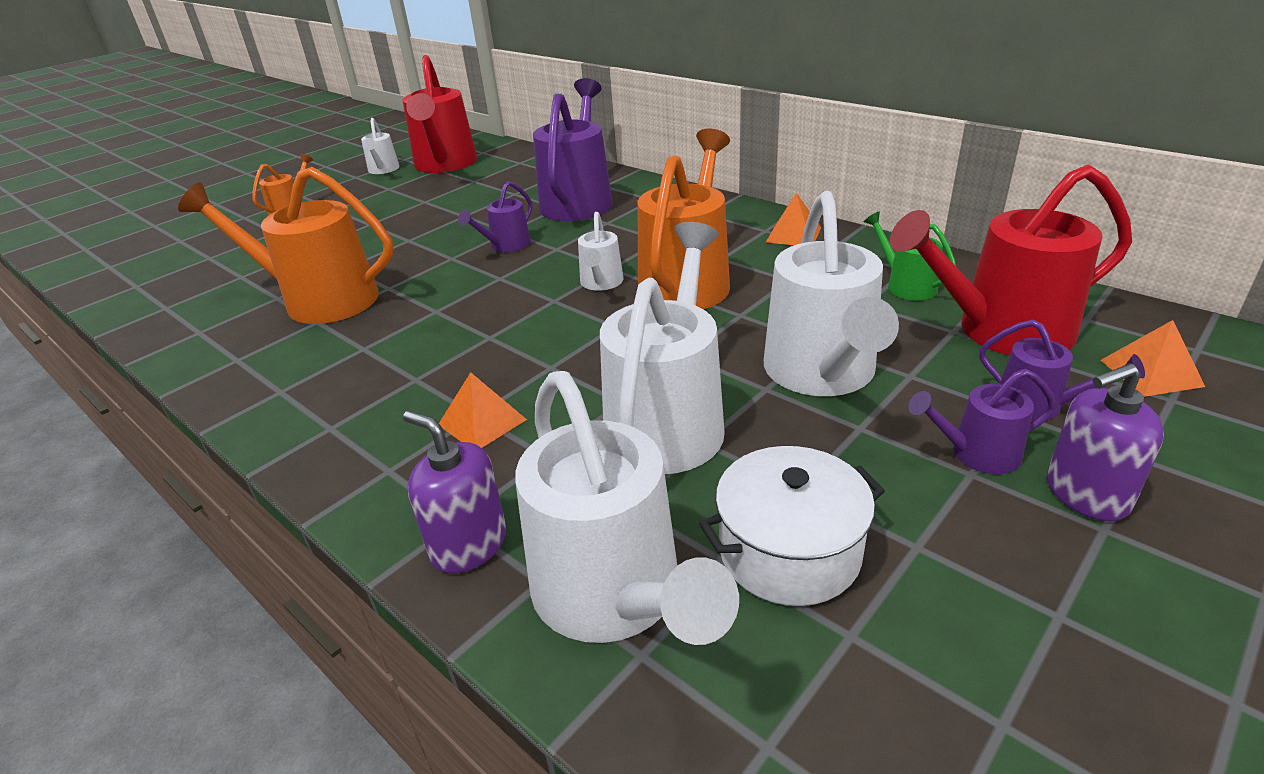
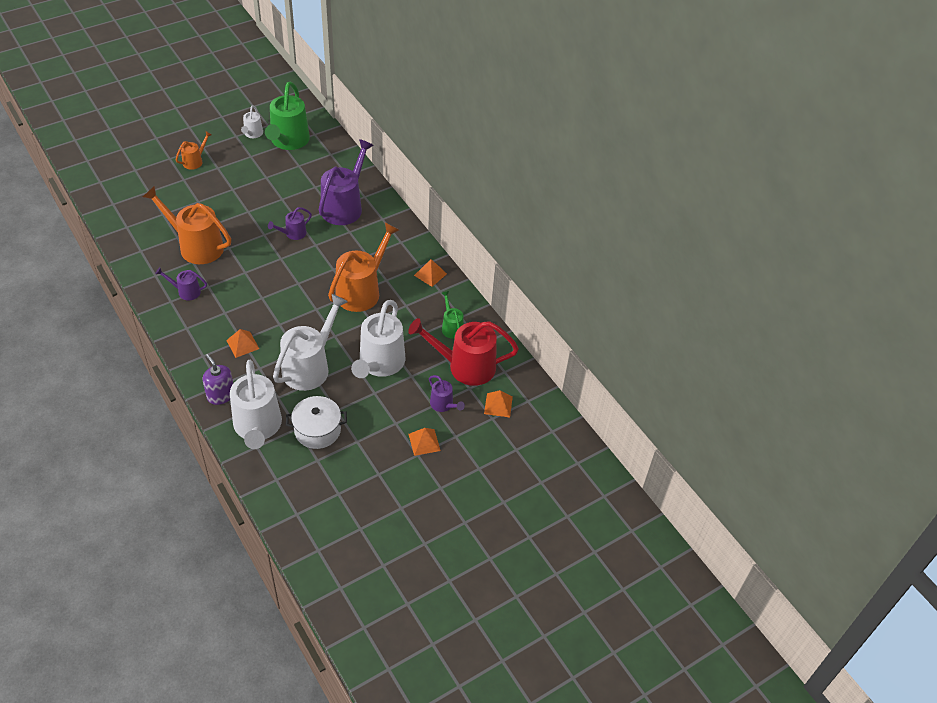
camera: 10 degrees right, 15 degrees up
red watering can [403,55,477,173] -> green watering can [265,82,310,150]
white watering can [578,212,624,291] -> none
purple watering can [909,369,1056,474] -> purple watering can moved to [155,267,207,300]
purple soap dispenser [1047,363,1164,521] -> orange pyramid [409,428,441,456]

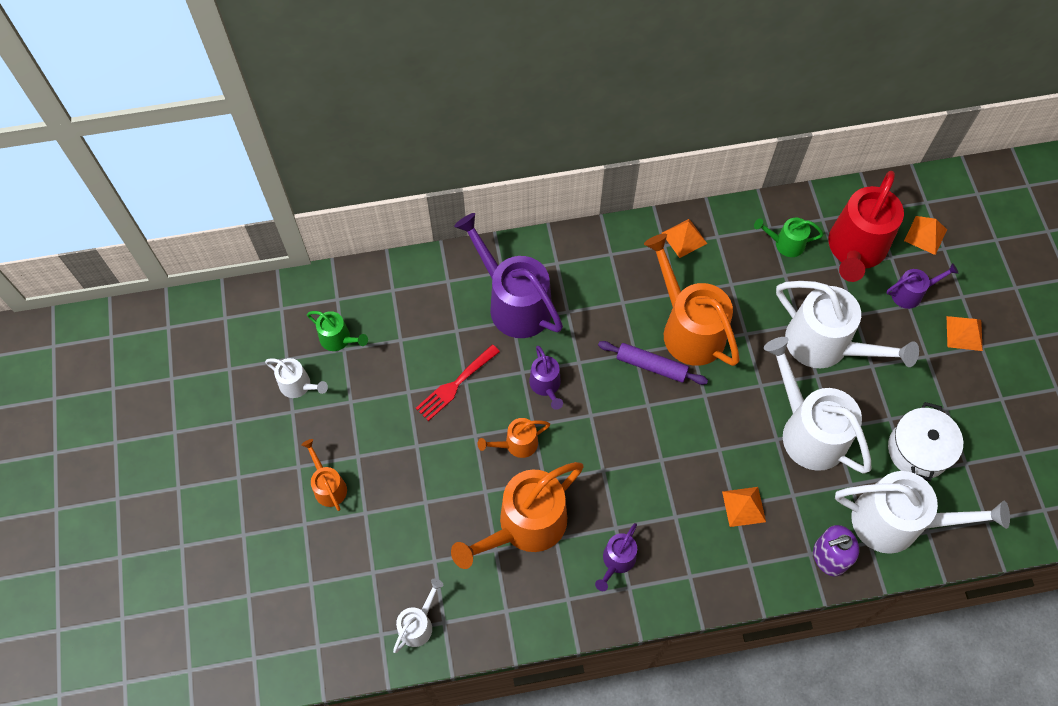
camera: 65 degrees left, 15 degrees up
green watering can [265,82,310,150] -> green watering can [307,311,368,351], size x0.49
none -> white watering can [393,579,443,653]
none -> red fork [416,345,500,421]
none -> orange watering can [478,418,550,458]
none -> purple rolling pin [598,341,708,385]

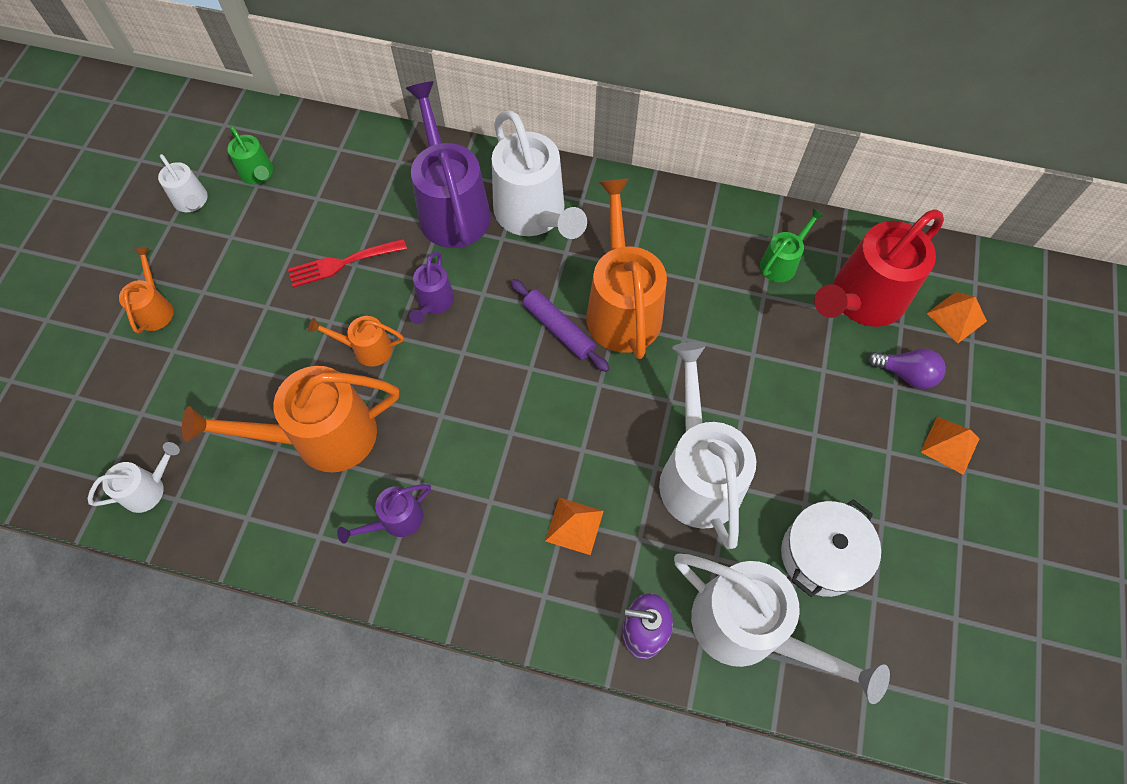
camera: 25 degrees right, 0 degrees up
orange pyramid [662,219,707,258] -> none
green watering can [754,218,824,257] -> green watering can turned 105 degrees clockwise [760,208,824,282]
white watering can [776,281,919,368] -> white watering can moved to [492,110,587,239]
purple watering can [886,263,958,309] -> purple light bulb [867,349,946,389]

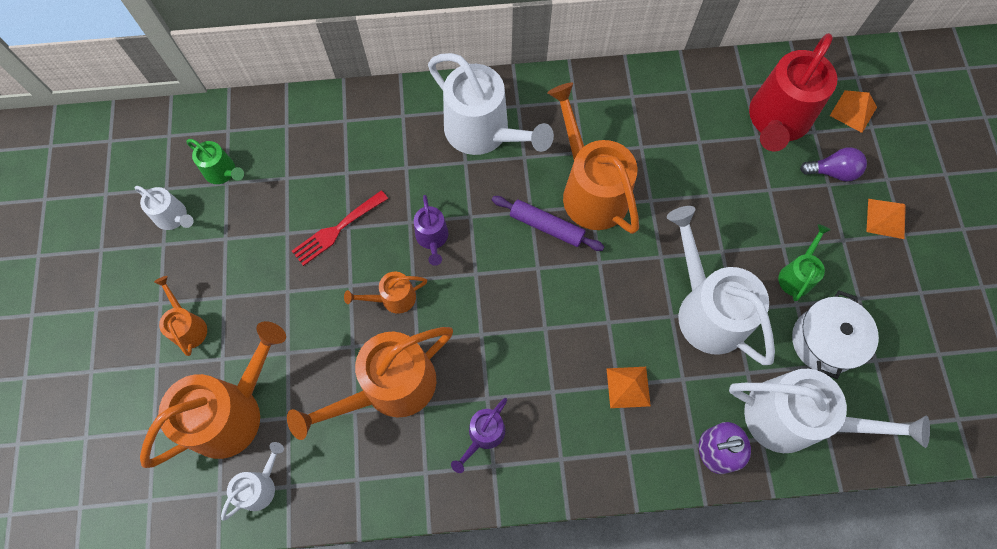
camera: 20 degrees left, 5 degrees up
purple watering can [406,81,491,248] -> none
green watering can [760,208,824,282] -> green watering can moved to [778,224,831,301]
none -> orange watering can [140,321,286,468]

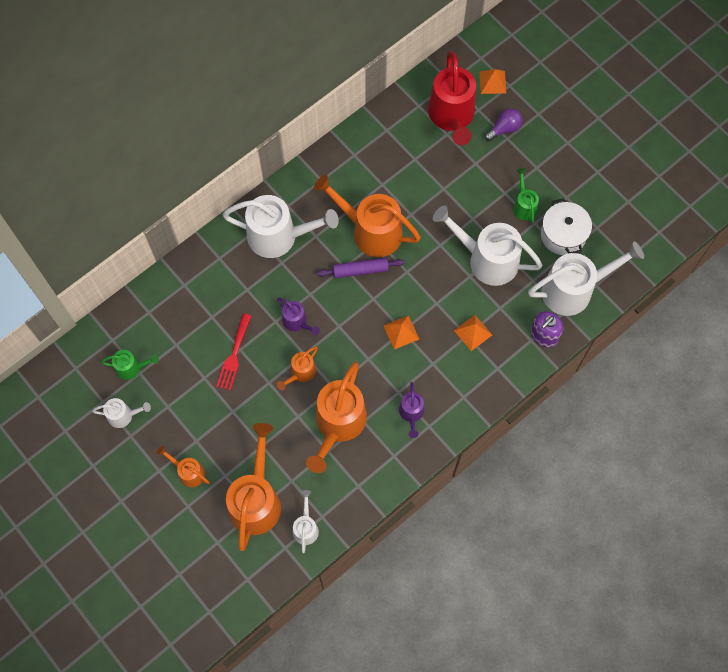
camera: 35 degrees left, 0 degrees up
orange pyramid [866,199,906,239] -> orange pyramid moved to [383,315,419,349]

